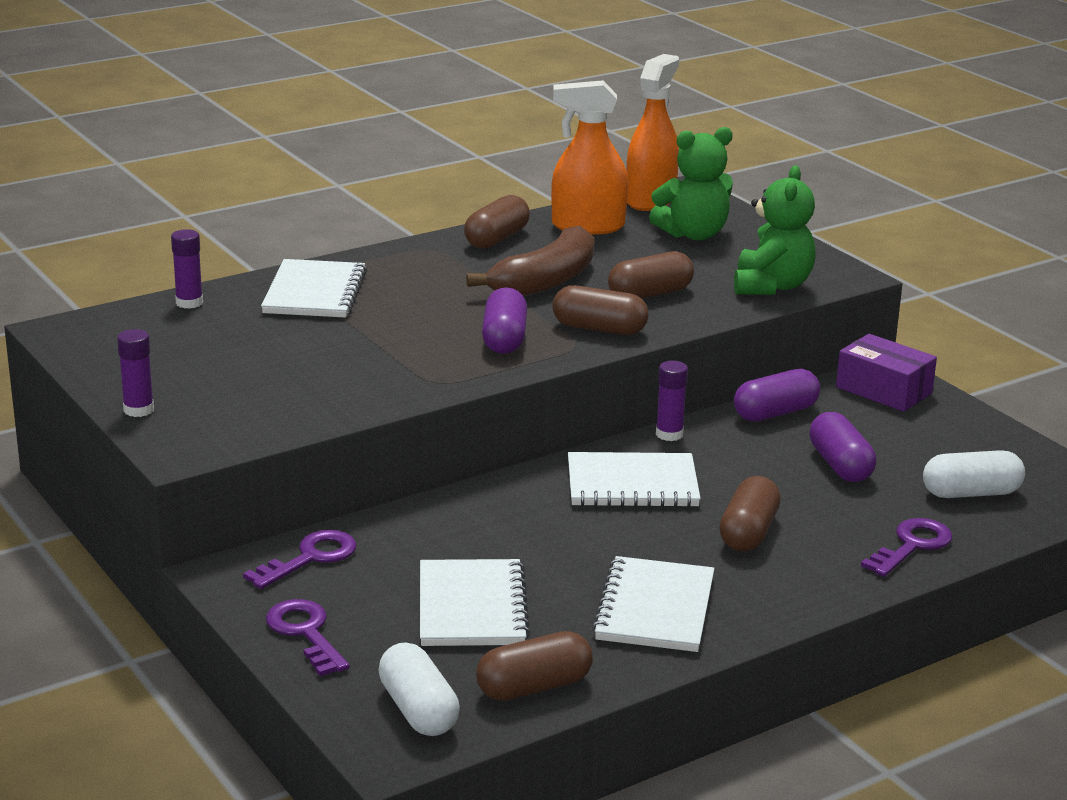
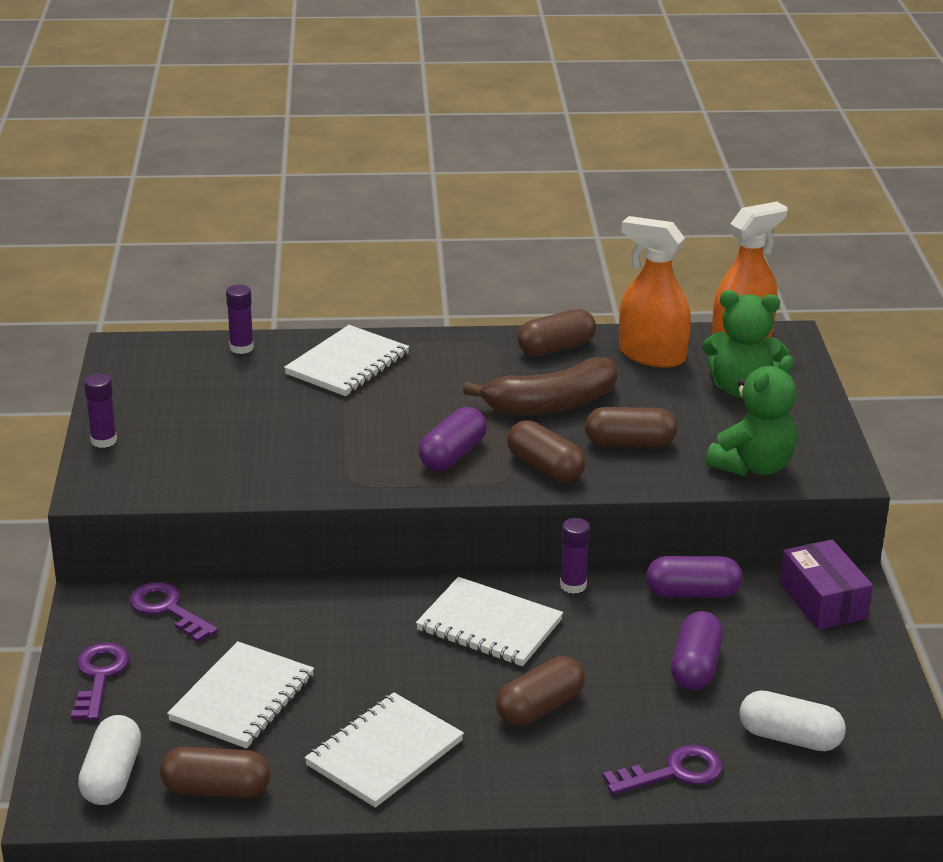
camera: 30 degrees right, 5 degrees up
purple key [243,530,356,589] -> purple key turned 120 degrees counterclockwise [130,582,218,642]

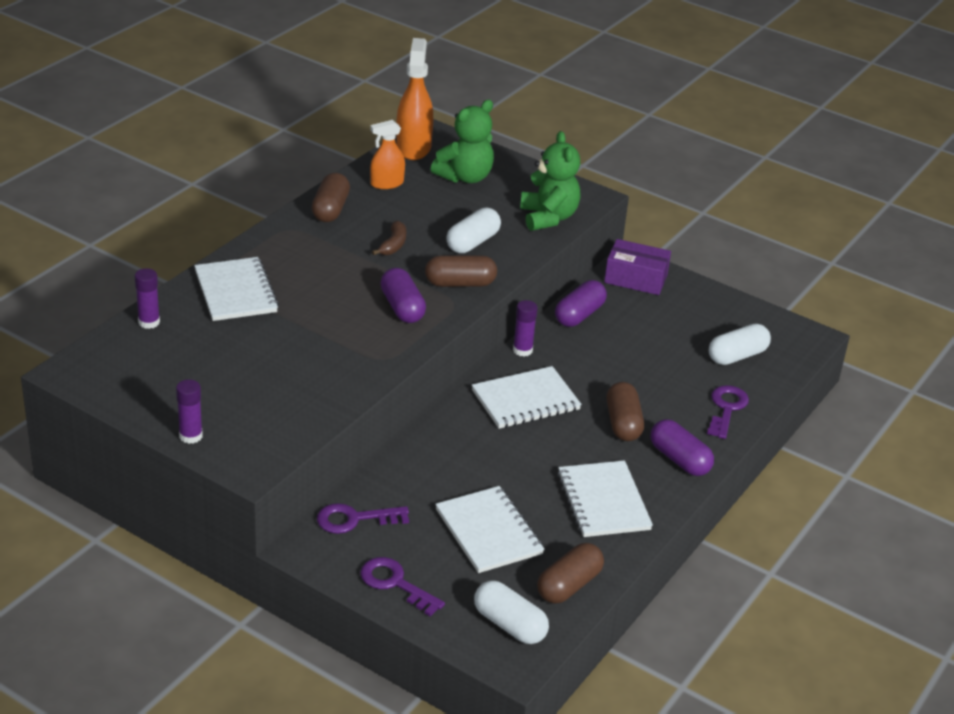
camera: 55 degrees left, 5 degrees up
brown banana [463,357,618,415] -> brown banana [372,220,406,255], size x0.49
brown capsule [585,407,677,447] -> white capsule [446,208,501,253]
orange spray bottle [619,216,691,368] -> orange spray bottle [370,120,405,189], size x0.62
purple capsule [671,611,723,690] -> purple capsule moved to [651,419,714,476]

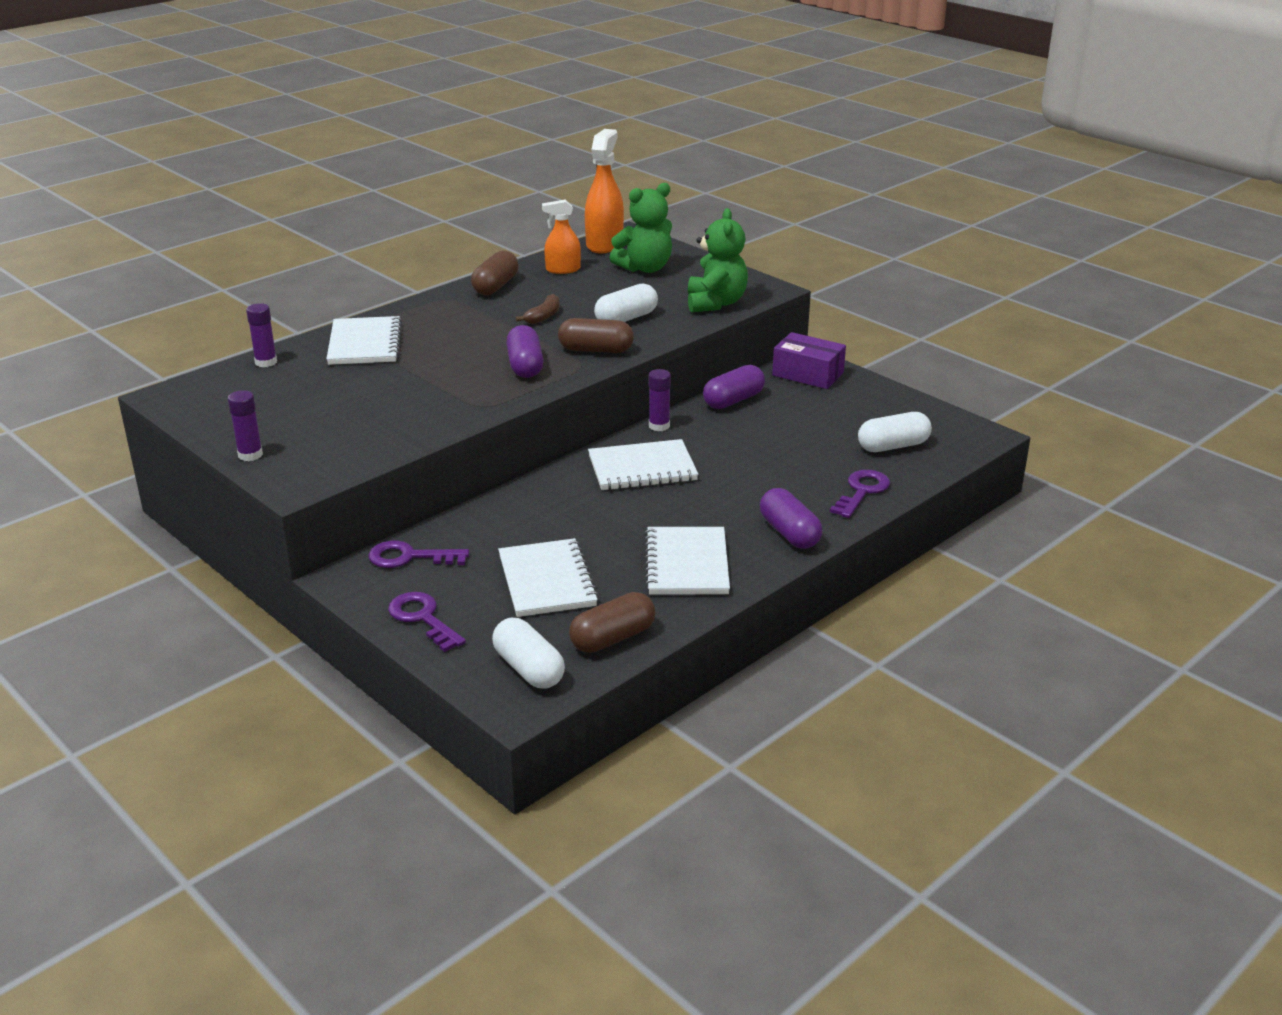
camera: 15 degrees right, 5 degrees down
brown capsule [606,382,644,441] -> none

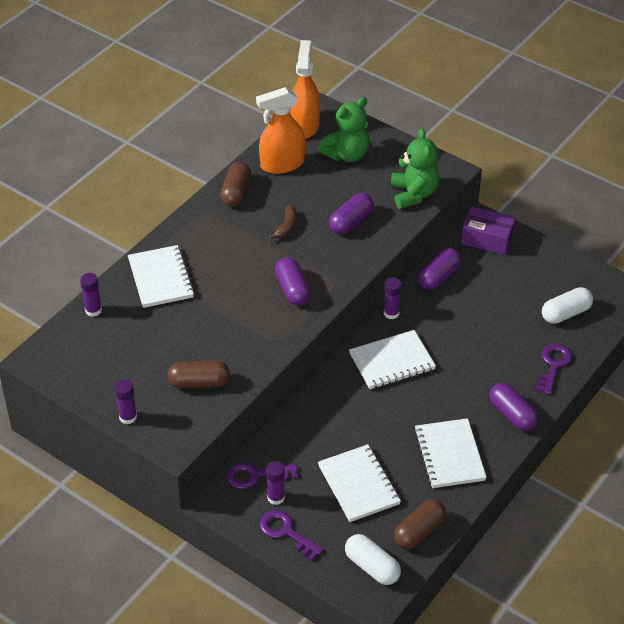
camera: 10 degrees left, 15 degrees up
orange spray bottle [542,200,581,274] -> orange spray bottle [256,87,305,174], size x1.62
brown capsule [558,318,634,353] -> brown capsule moved to [167,360,230,389]
white capsule [594,283,658,322] -> purple capsule [329,193,374,234]
none -> purple glue stick [266,461,285,505]

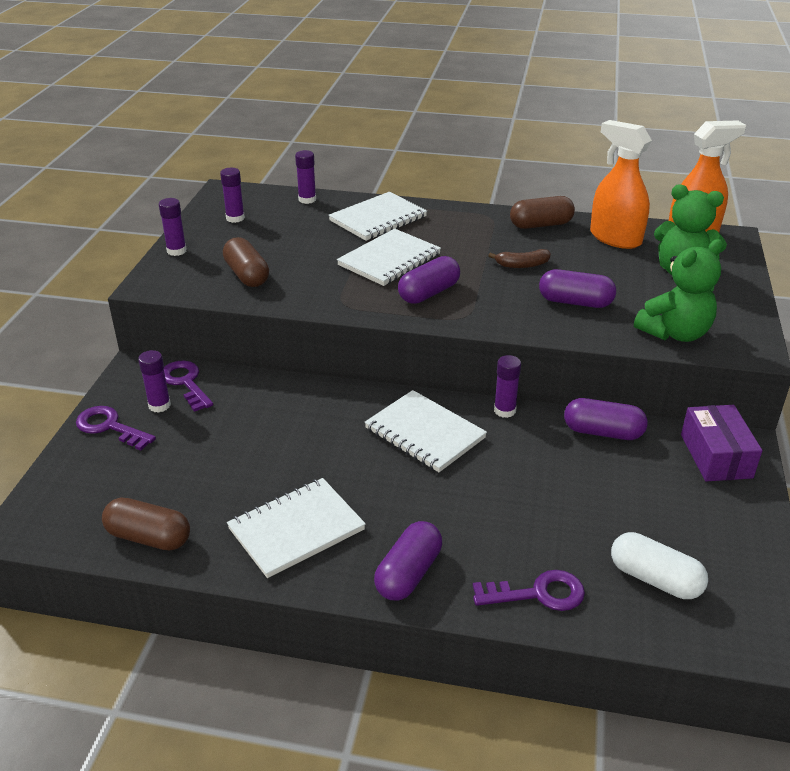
camera: 65 degrees right, 10 degrees down
purple key [259,510,323,561] -> purple key turned 75 degrees counterclockwise [76,406,156,451]
white notebook [318,444,401,522] -> white notebook moved to [337,228,441,286]
white capsule [345,534,401,585] -> none
none -> purple glue stick [220,168,245,223]

